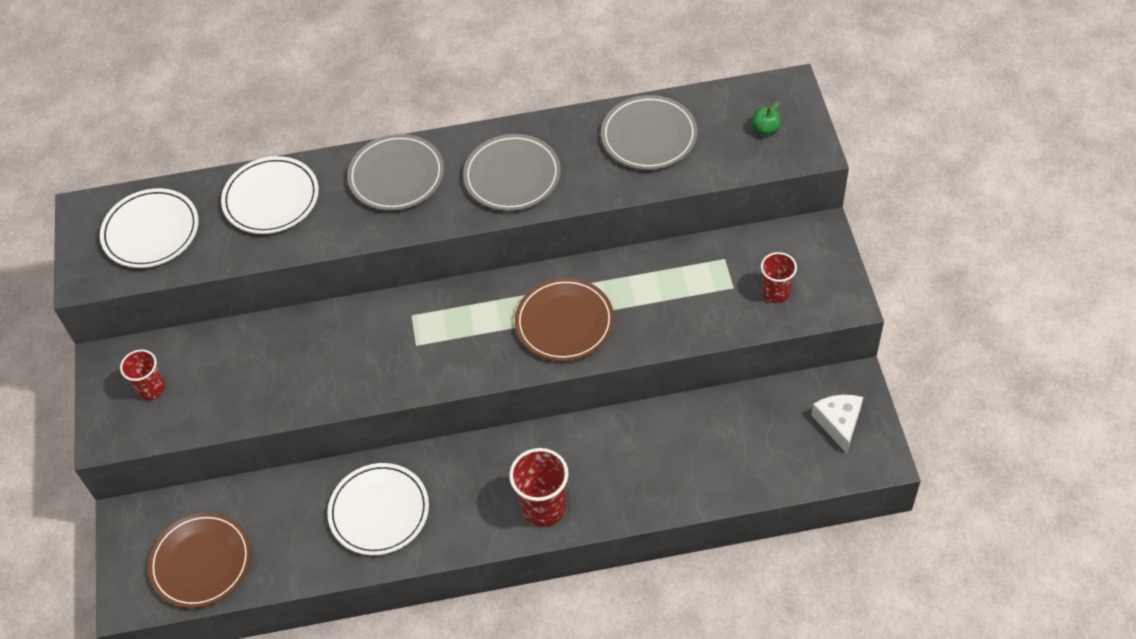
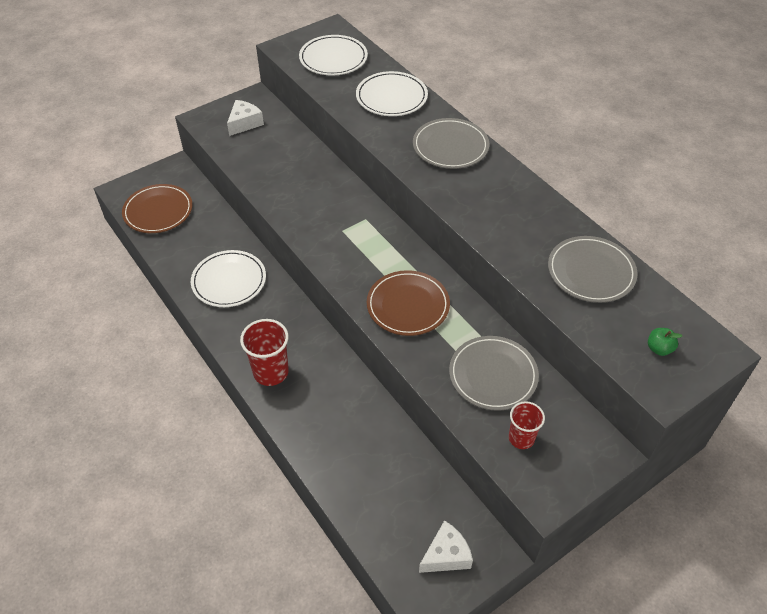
camera: 60 degrees right, 5 degrees down
red cup [120,350,165,400] -> white cheese [227,100,264,136]
grey plate [463,134,561,211] -> grey plate moved to [449,336,539,411]

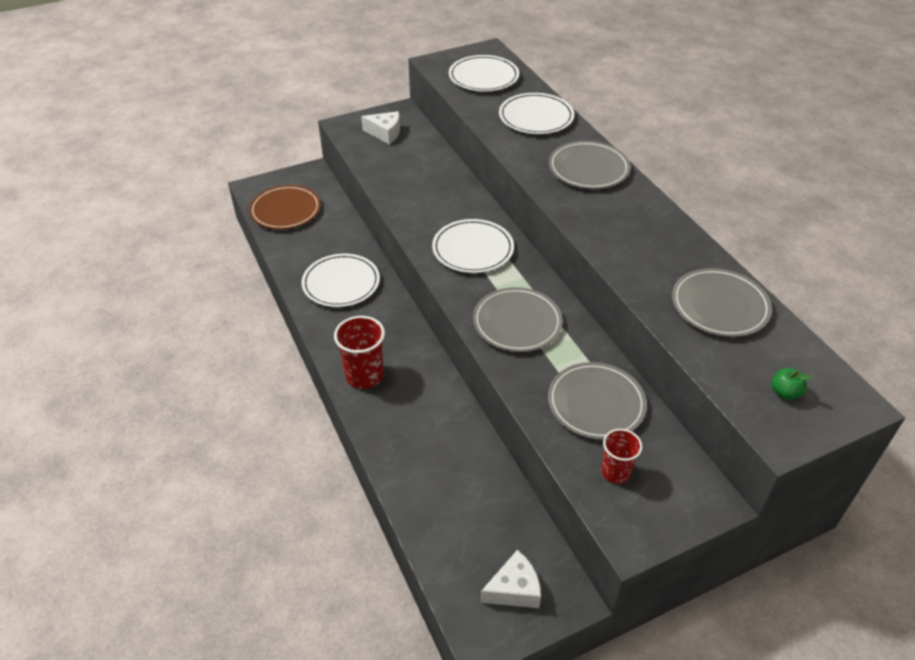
camera: 10 degrees right, 5 degrees down
white cheese [227,100,264,136] -> white cheese turned 60 degrees clockwise [361,111,400,144]
brown plate [367,270,450,336] -> grey plate [473,287,563,352]
none -> white plate [432,219,514,273]

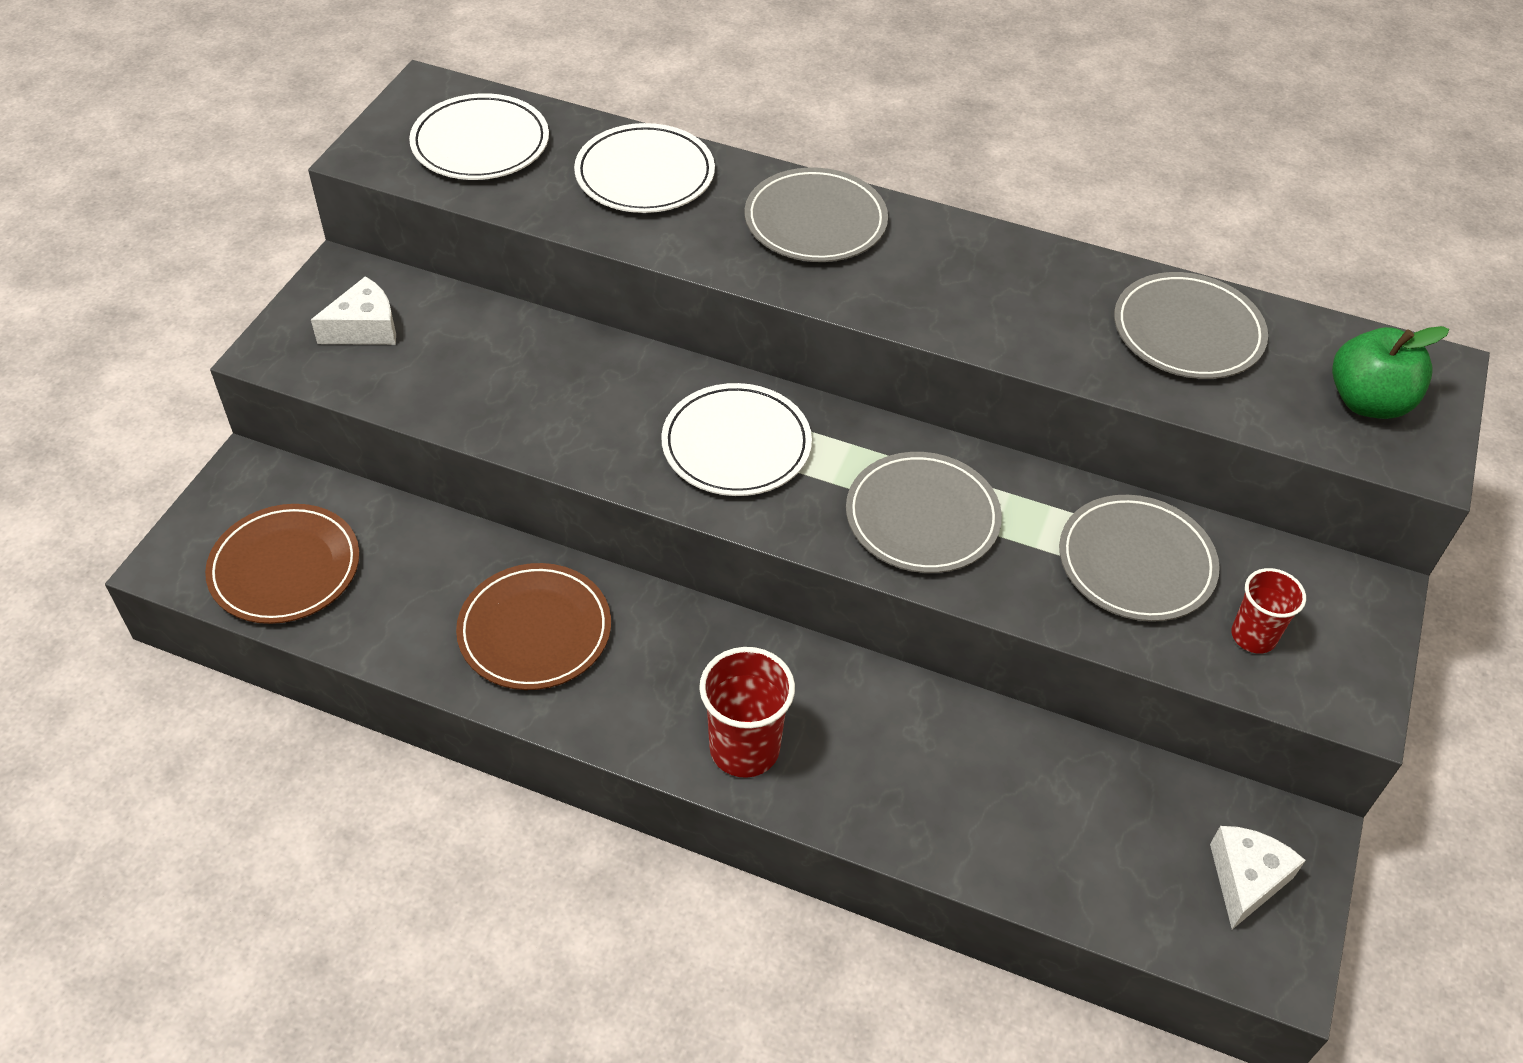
camera: 45 degrees left, 5 degrees up
white plate [301,254,380,307] -> brown plate [456,563,611,690]
green apple [771,368,812,400] -> green apple [1332,326,1449,419], size x1.92

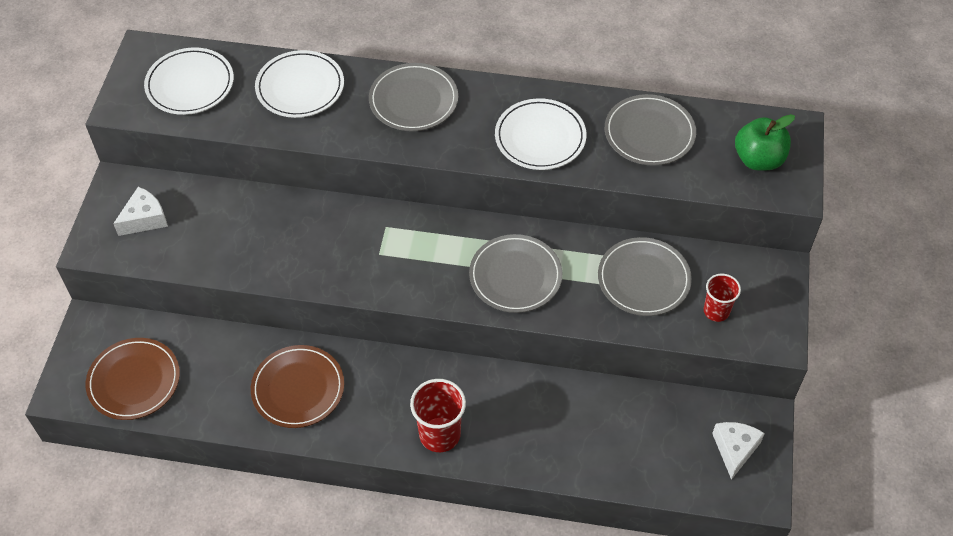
camera: 10 degrees left, 5 degrees up
white plate [661,383,812,496] -> white plate moved to [495,98,586,170]

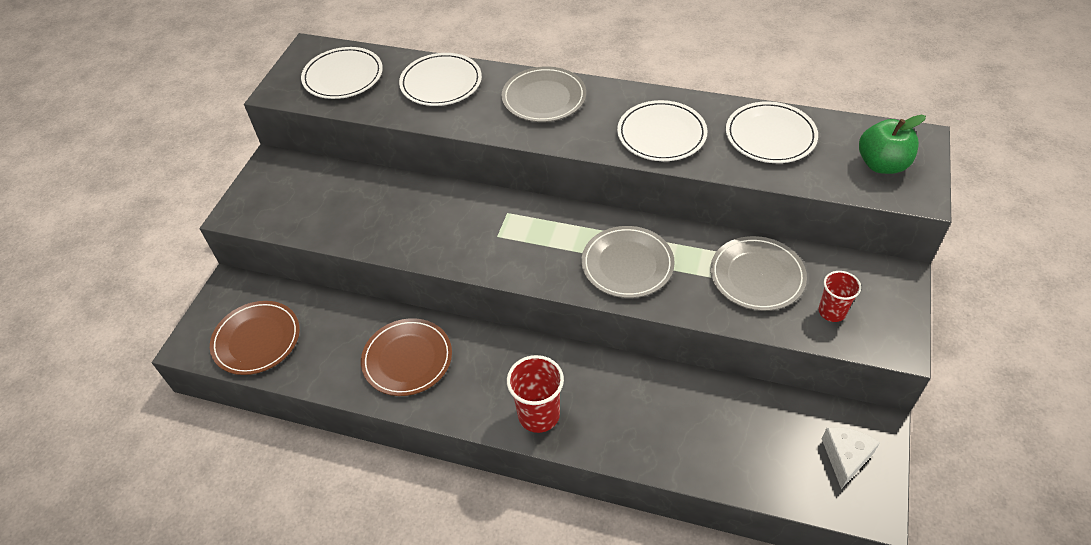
camera: 10 degrees right, 5 degrees down
white cheese [113,187,168,236] -> none
grey plate [605,94,696,166] -> white plate [726,101,818,163]

